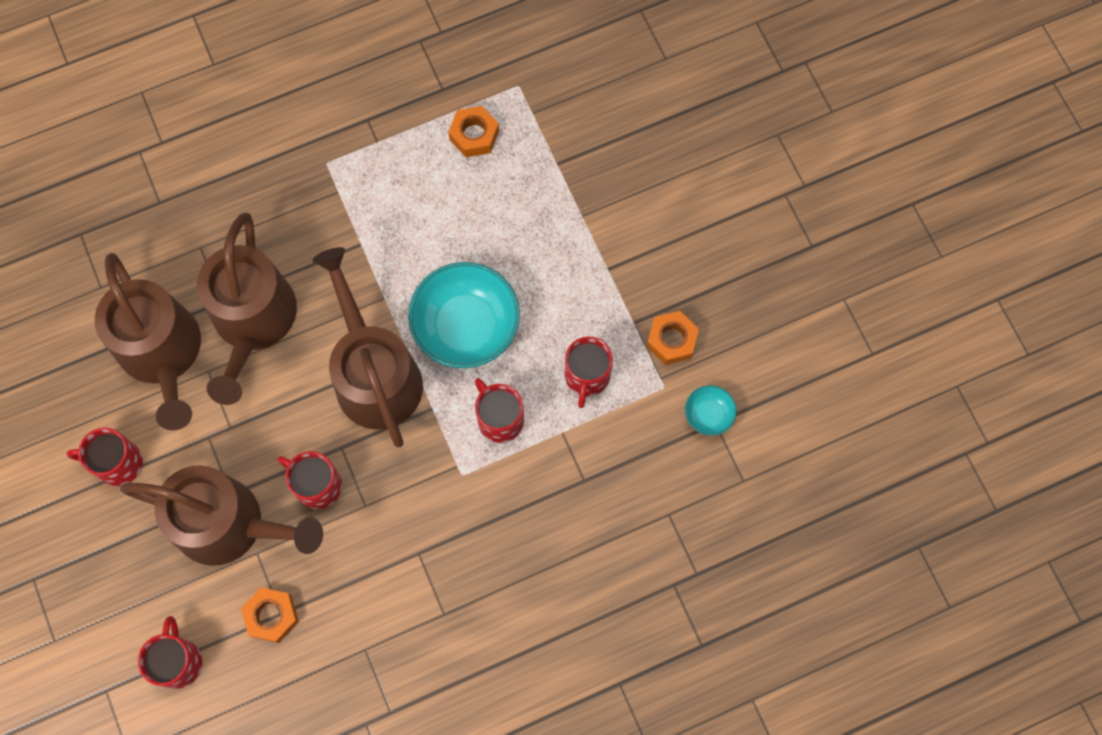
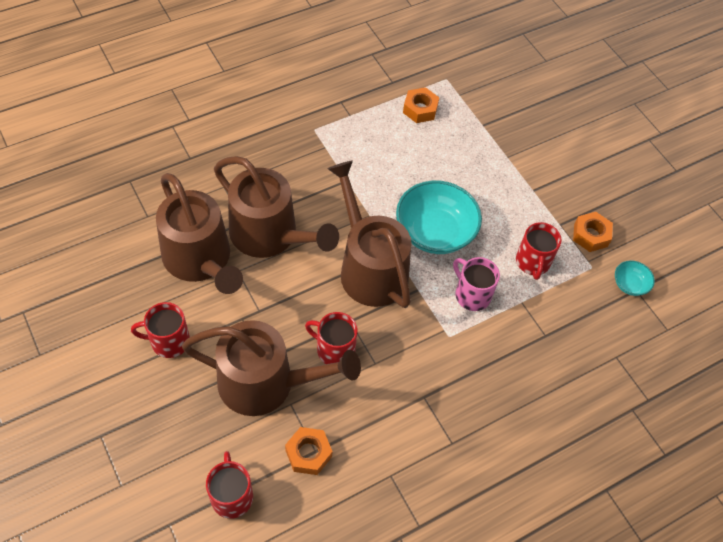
camera: 10 degrees left, 15 degrees down
brown watering can [197,213,297,405] -> brown watering can turned 45 degrees counterclockwise [214,156,339,258]
red mug [475,378,524,443] -> pink mug [453,257,500,311]

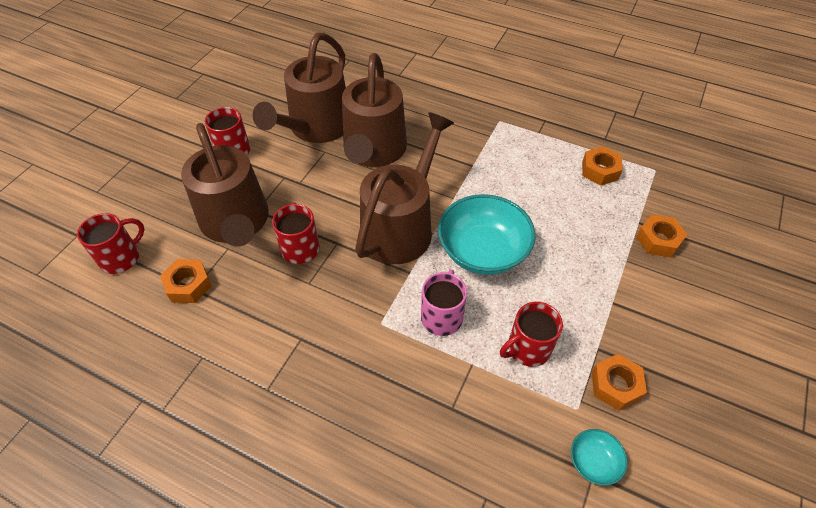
camera: 60 degrees right, 5 degrees down
none -> orange nut [636,214,688,258]

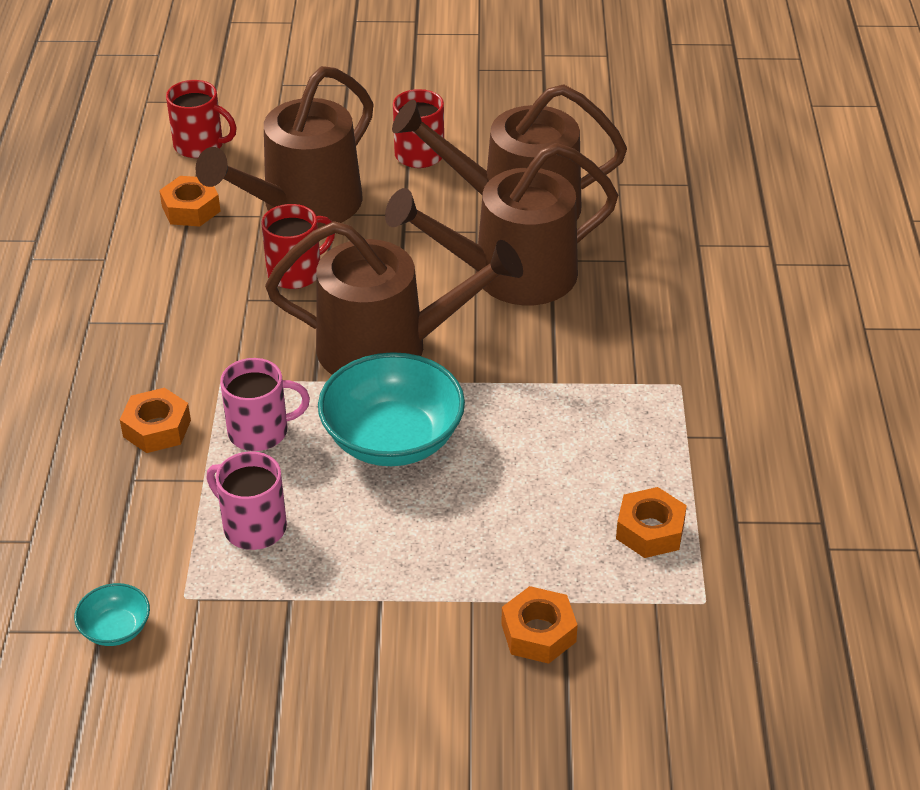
camera: 65 degrees right, 10 degrees down
red mug [500,302,563,367] -> pink mug [207,451,287,550]
orange nut [592,354,647,411] -> orange nut moved to [120,388,191,453]

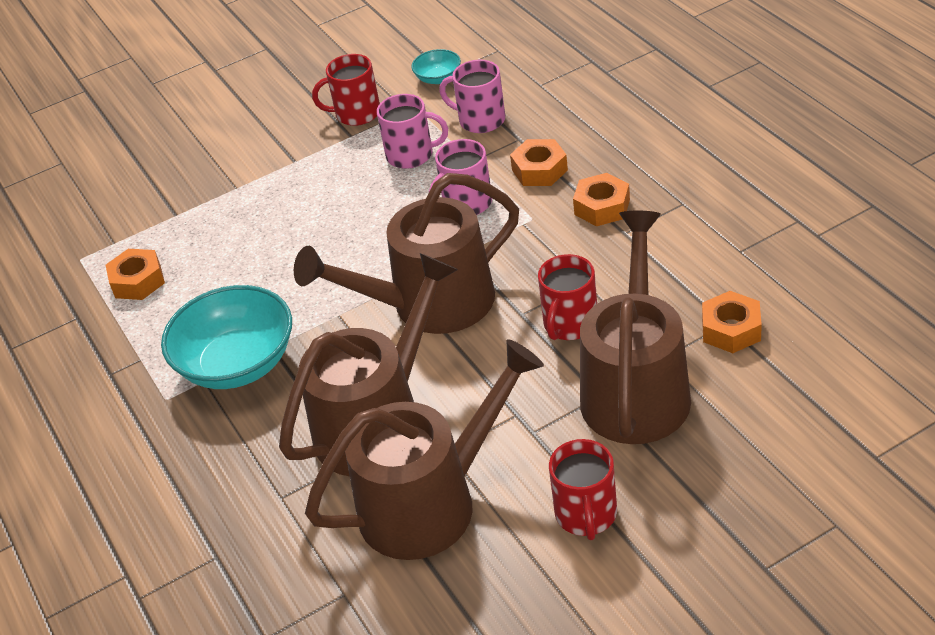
camera: 155 degrees right, 0 degrees up
red mug [166,80,237,158] -> red mug moved to [312,54,380,126]
turquoise bowl [318,352,465,466] -> turquoise bowl moved to [161,285,292,389]
orange nut [501,586,578,664] -> orange nut moved to [573,173,630,226]
none -> pink mug [439,60,505,133]

